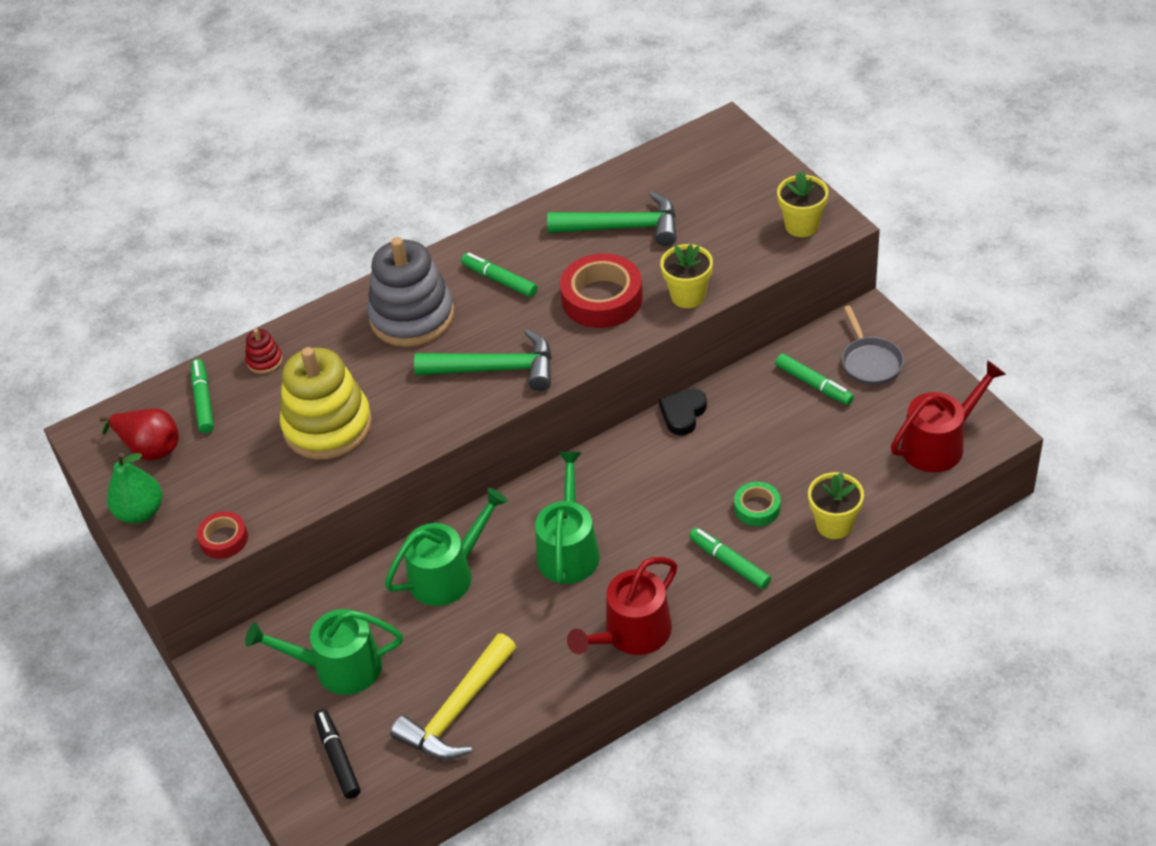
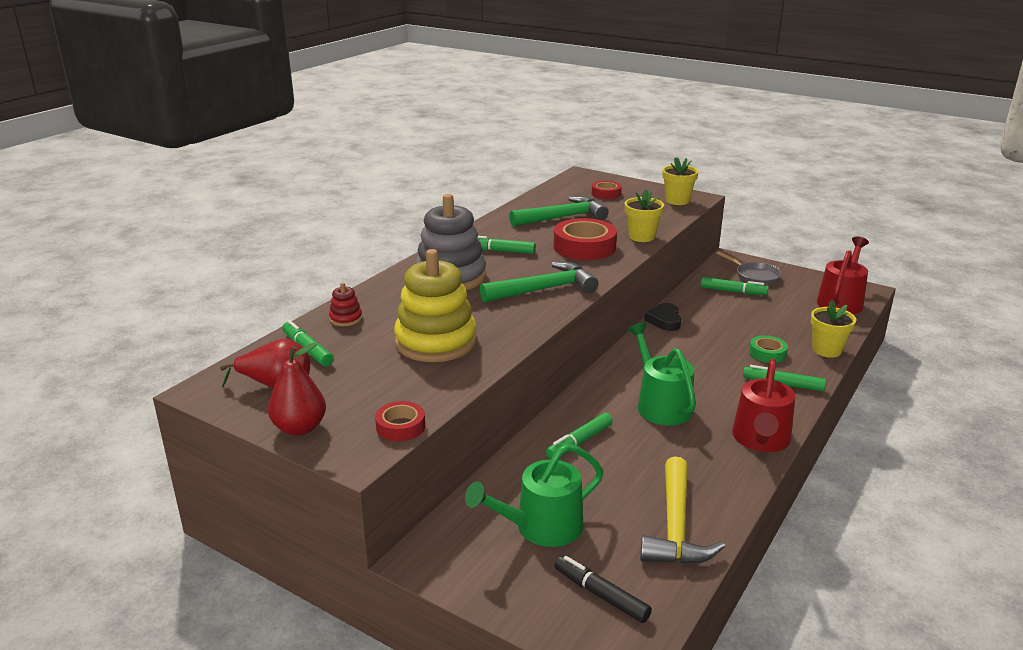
camera: 30 degrees left, 20 degrees down
green pear [107,453,162,524] -> red pear [268,342,326,436]
green watering can [385,488,508,606] -> green marker [546,413,613,459]
none -> red tape [592,181,621,199]

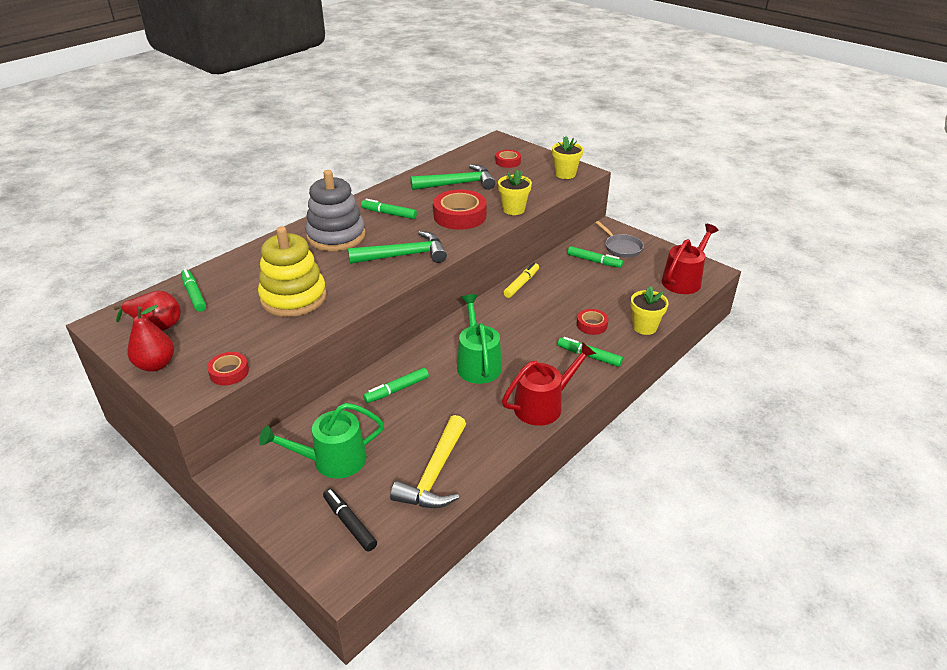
camera: 10 degrees right, 10 degrees up
red stacking toy [329,282,362,326] -> none
black heart [644,303,681,331] -> yellow marker [503,262,539,298]
red watering can [732,359,795,452] -> red watering can turned 150 degrees counterclockwise [502,342,596,426]
green tape [749,335,788,363] -> red tape [577,309,608,335]

